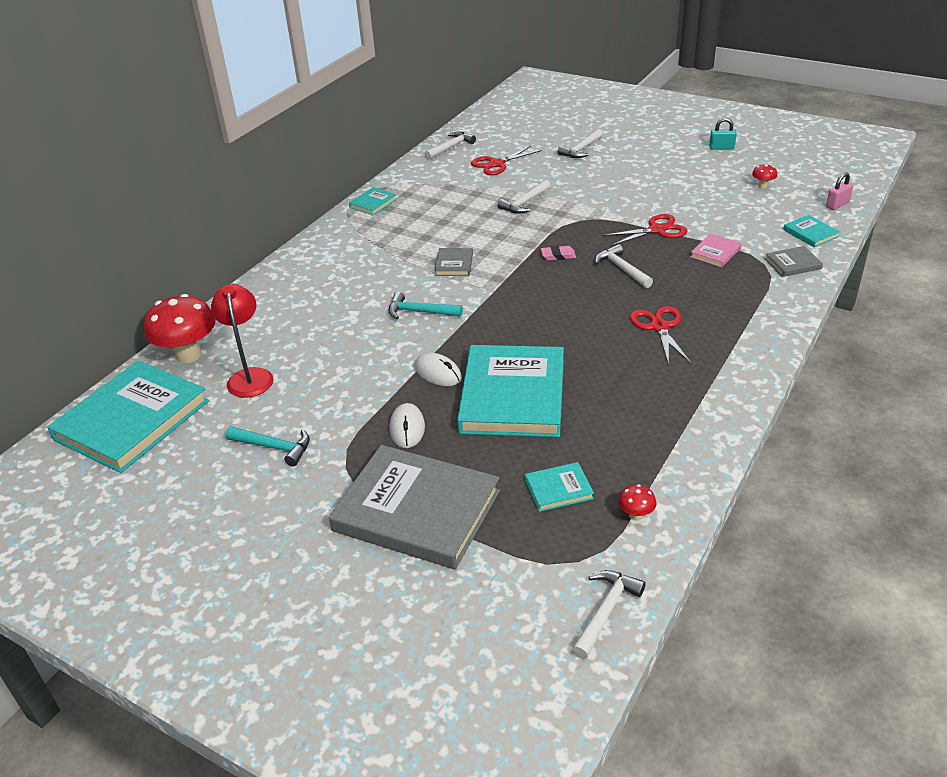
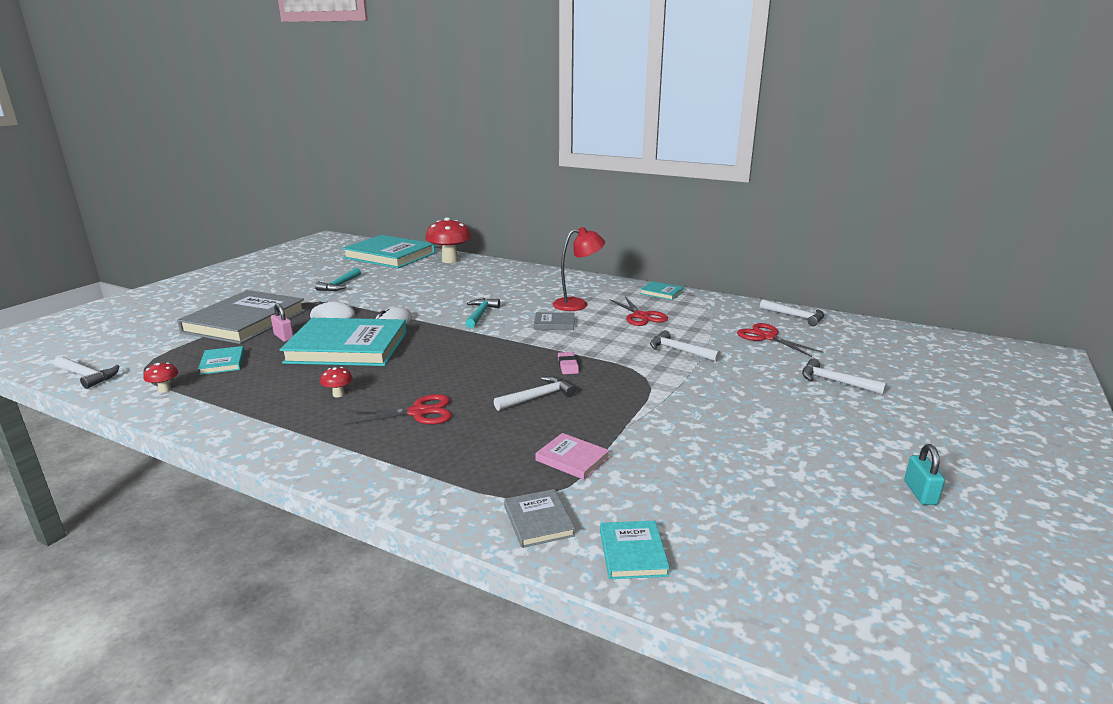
camera: 85 degrees right, 15 degrees down
red lamp [211,284,274,398] -> red lamp moved to [553,227,605,311]
red scissors [602,214,687,246] -> red scissors moved to [610,297,668,326]
red mushroom [752,164,777,189] -> red mushroom moved to [320,367,353,398]
turquoise book [783,215,840,247] -> turquoise book turned 60 degrees counterclockwise [600,521,670,579]
pink padlock [826,172,853,210] -> pink padlock moved to [271,303,294,342]

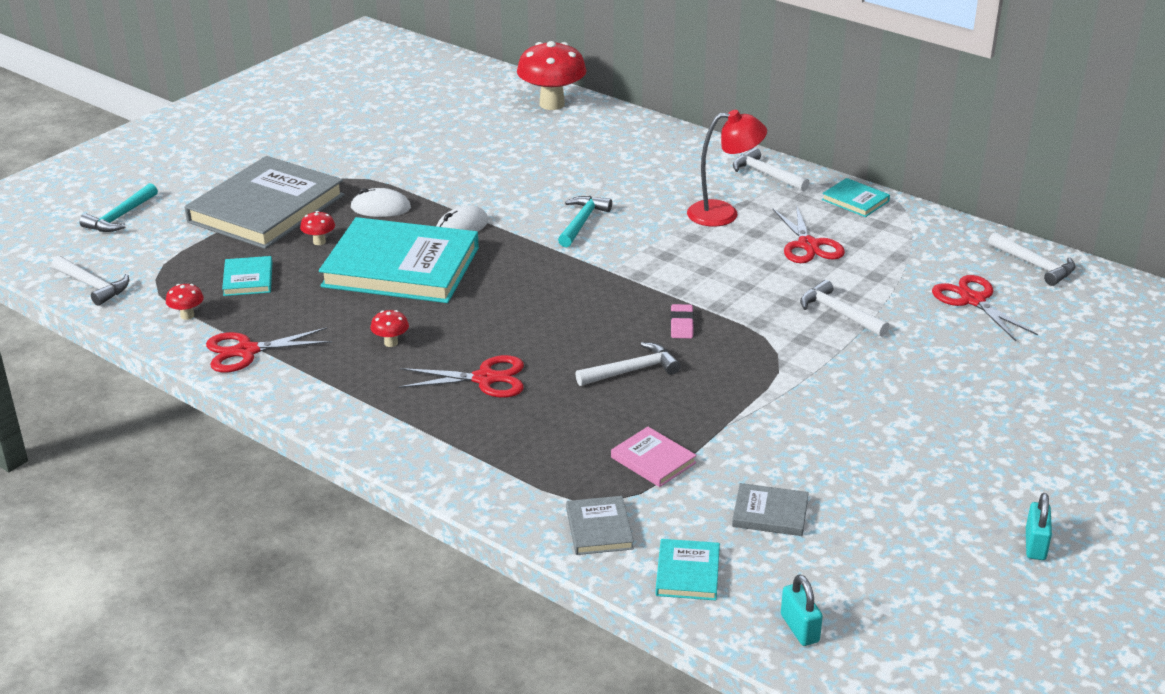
camera: 10 degrees right, 10 degrees up
pink padlock [271,303,294,342] -> red mushroom [300,211,335,245]
turquoise hammer [315,268,361,291] -> turquoise hammer moved to [79,183,158,232]
turquoise book [342,235,435,268] -> none
grey book [534,312,574,330] -> grey book moved to [732,483,809,536]
white hammer [802,359,887,394] -> white hammer moved to [733,147,809,192]
none -> red scissors [206,328,332,372]
none -> turquoise padlock [781,574,823,646]

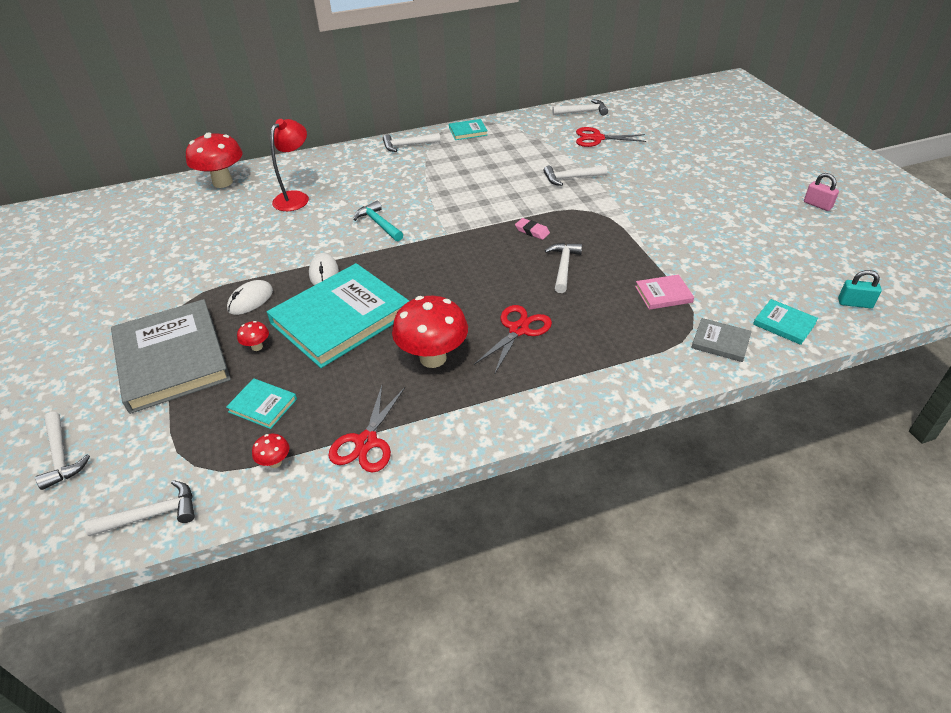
camera: 55 degrees left, 10 degrees up
turquoise hammer [79,183,158,232] -> white hammer [35,412,90,490]
red mushroom [371,310,409,347] -> red mushroom [392,296,468,368], size x2.32
red lamp [687,110,767,227] -> red lamp moved to [270,119,309,211]
grey book [732,483,809,536] -> none
red scissors [773,204,845,263] -> none
turquoise padlock [1026,493,1052,560] -> pink padlock [804,173,839,211]

